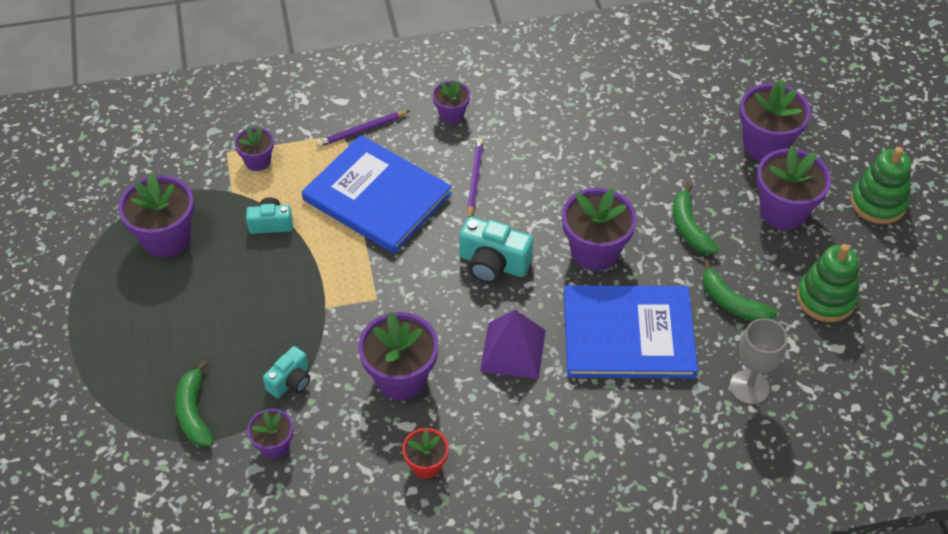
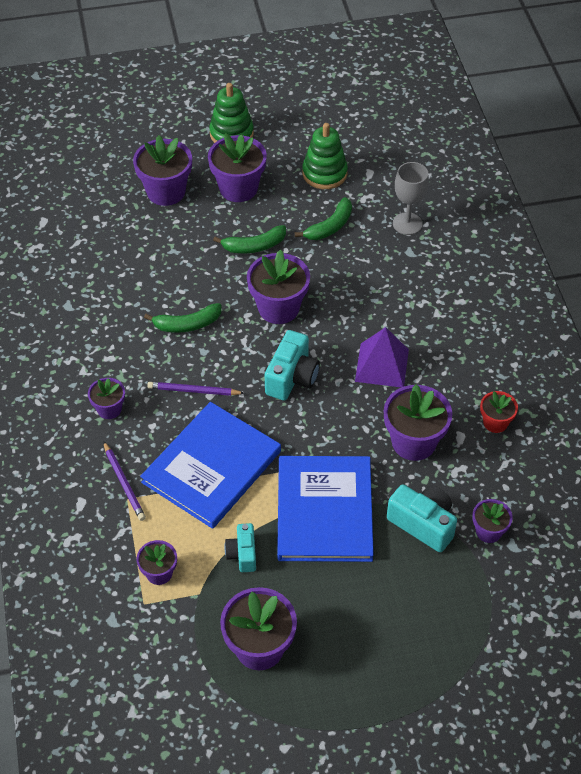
camera: 90 degrees left, 0 degrees up
green banana [175,360,214,447] -> green banana moved to [144,303,221,333]
turquoise camera [263,346,310,398] -> turquoise camera [387,484,457,552], size x1.59
blue book [564,285,698,378] -> blue book moved to [277,456,374,562]

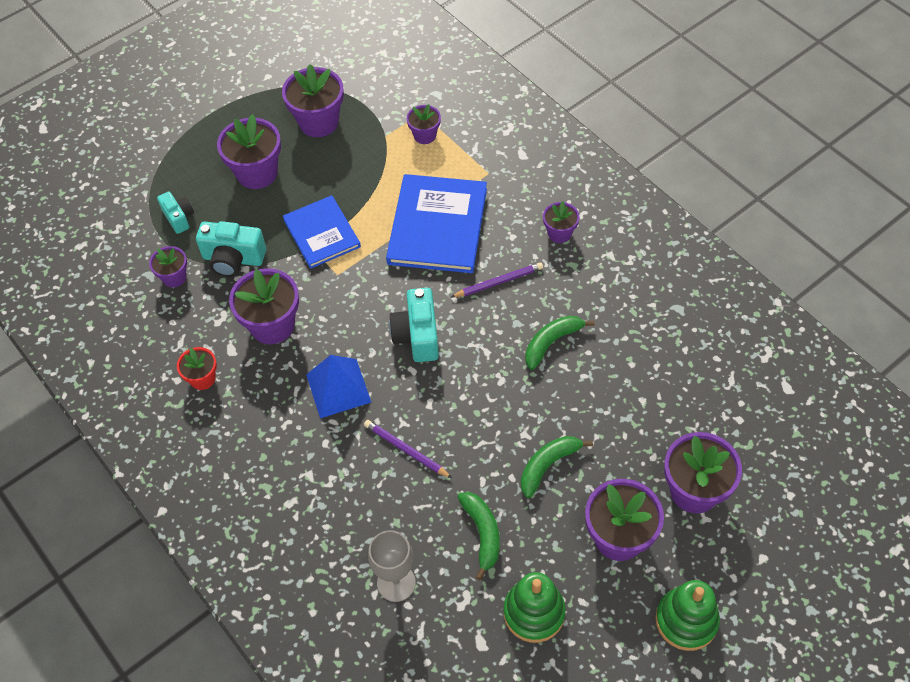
camera: 155 degrees right, 5 degrees up
purple pencil [103,441,146,521] -> purple pencil moved to [364,420,452,478]
turquoise camera [225,523,256,572] -> turquoise camera moved to [157,191,194,234]
purple flower pot [247,250,310,324] -> purple flower pot moved to [217,114,281,189]
blue book [277,456,374,562] -> blue book [283,195,361,269], size x0.64
green banana [295,197,352,240] -> green banana turned 150 degrees clockwise [458,492,500,580]
purple pyramid [355,327,409,388] -> blue pyramid [306,355,371,418]

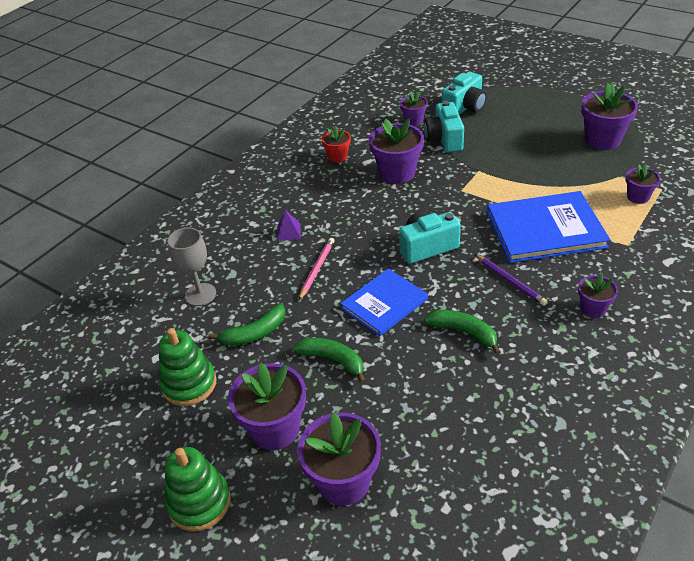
camera: 75 degrees right, 15 degrees down
turquoise camera [157,191,194,234] -> turquoise camera [442,72,487,115], size x1.59
purple flower pot [217,114,281,189] -> none
blue book [283,195,361,269] -> blue book moved to [340,269,428,336]
blue pyramid [306,355,371,418] -> none
purple pencil [364,420,452,478] -> pink pencil [299,238,335,300]
none -> purple pyramid [277,210,301,241]

